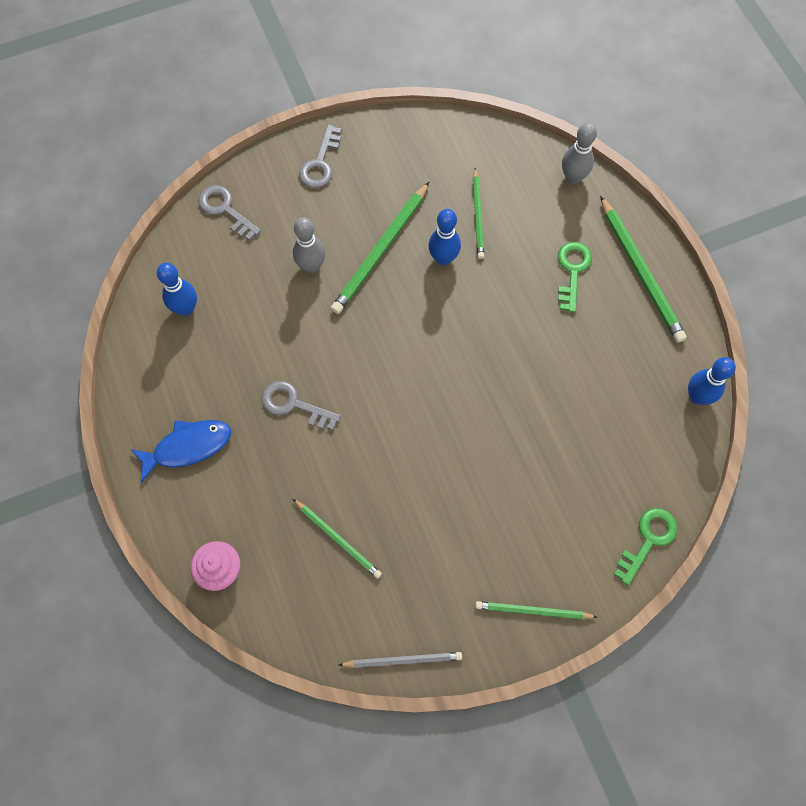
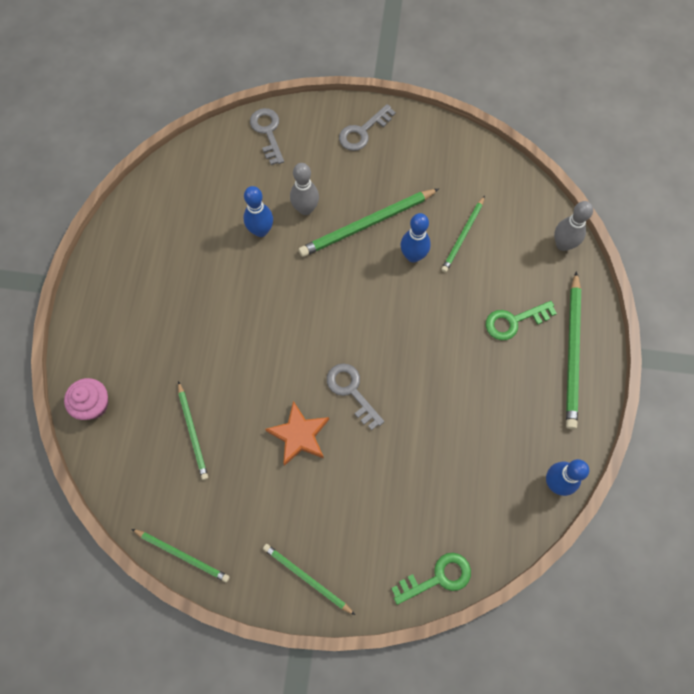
camera: 30 degrees right, 0 degrees up
blue fish [131,420,231,483] -> none
blue bowling pin [157,263,197,316] -> blue bowling pin moved to [243,186,273,237]
grey key [262,381,341,430] -> grey key moved to [327,363,384,430]
grey pencil [339,652,462,668] -> green pencil [132,529,230,582]
green key [558,242,592,313] -> green key turned 150 degrees counterclockwise [486,301,557,340]
none -> orange star [265,401,329,466]

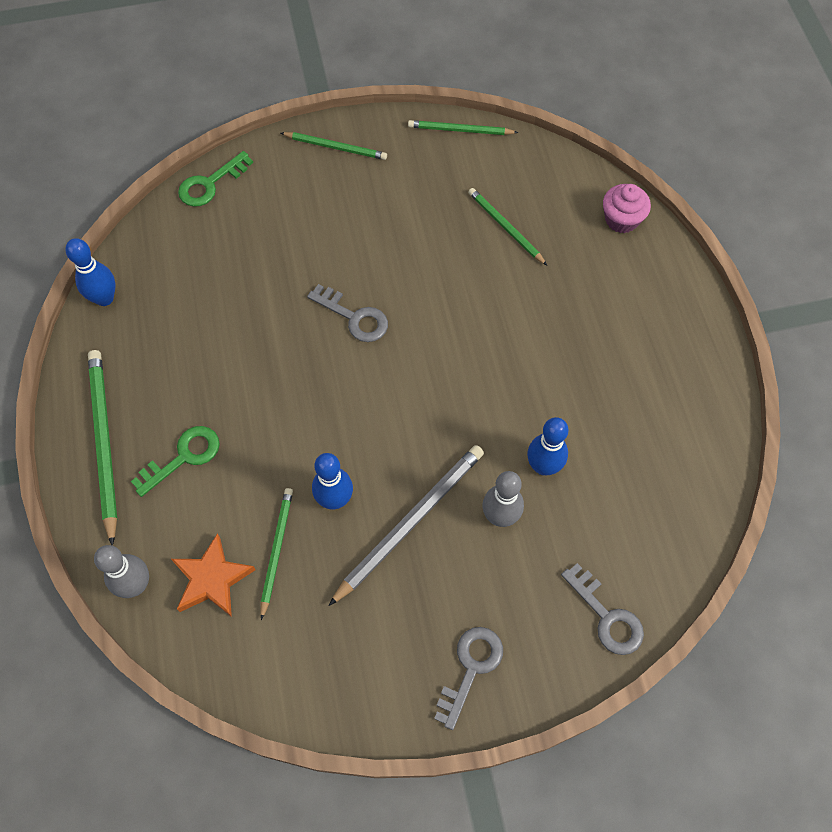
camera: 160 degrees right, 5 degrees down
orange star [265,401,329,466] -> orange star moved to [171,533,256,617]
green pencil [299,189,439,257] -> grey pencil [328,445,484,606]

